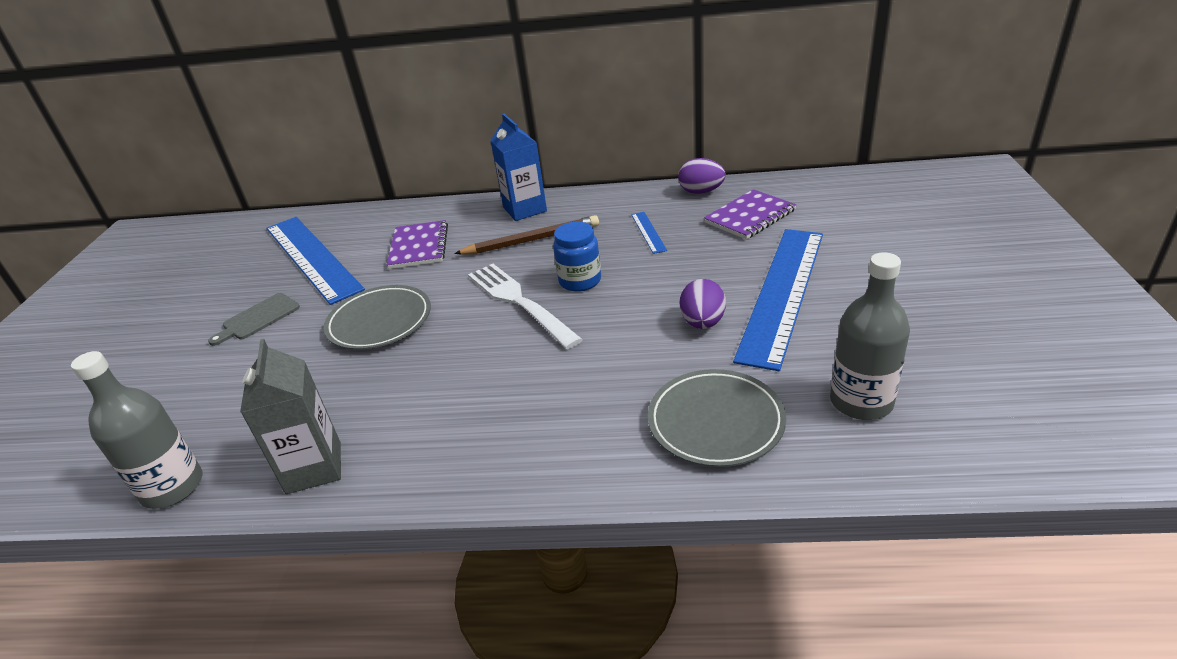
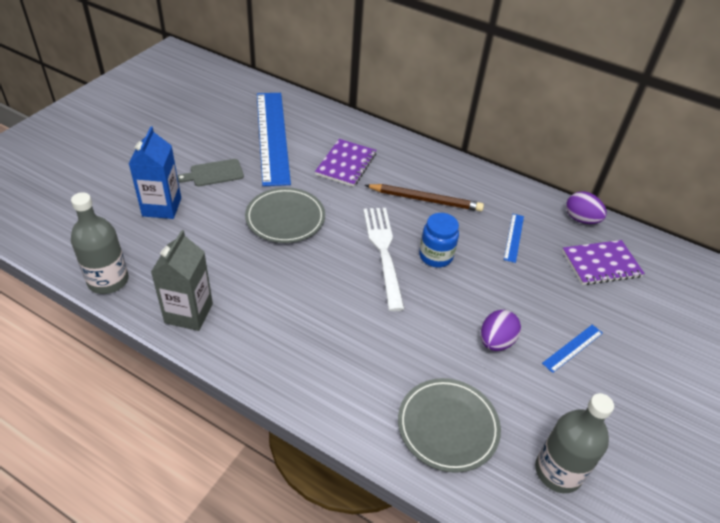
camera: 20 degrees right, 10 degrees up
blue carton [490,114,547,221] -> blue carton moved to [129,127,181,219]
blue ruler [733,229,823,371] -> blue ruler [542,325,603,373], size x0.40

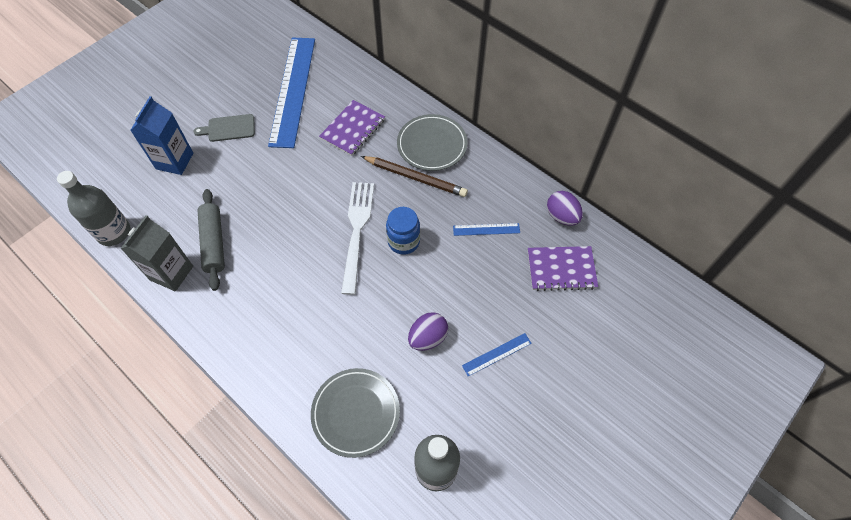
camera: 15 degrees right, 15 degrees up
grey plate [245,188,325,243] -> grey plate moved to [397,114,468,171]
blue ruler [504,214,524,263] -> blue ruler turned 60 degrees clockwise [453,223,520,236]
none -> grey rolling pin [198,189,225,291]

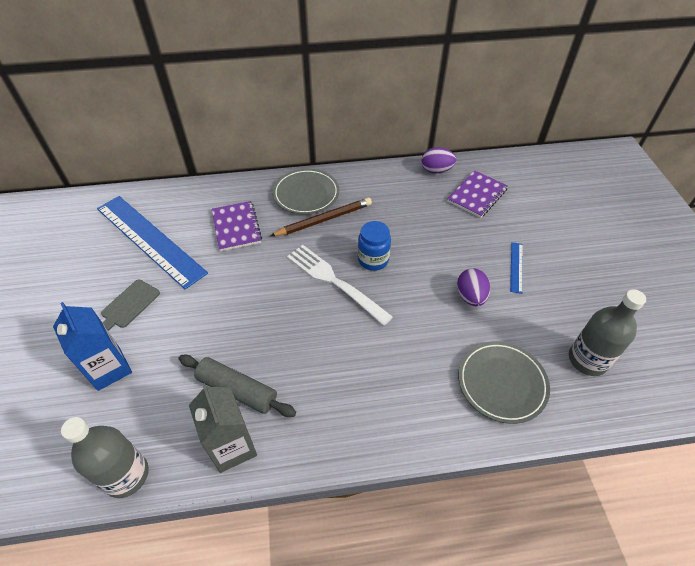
camera: 50 degrees left, 10 degrees down
blue ruler [453,223,520,236] -> none

